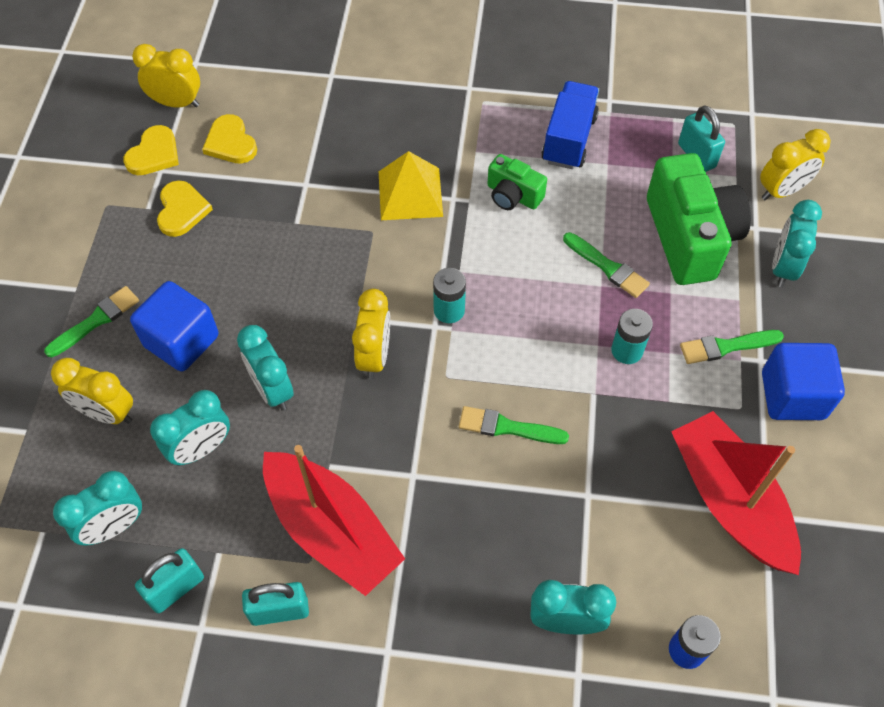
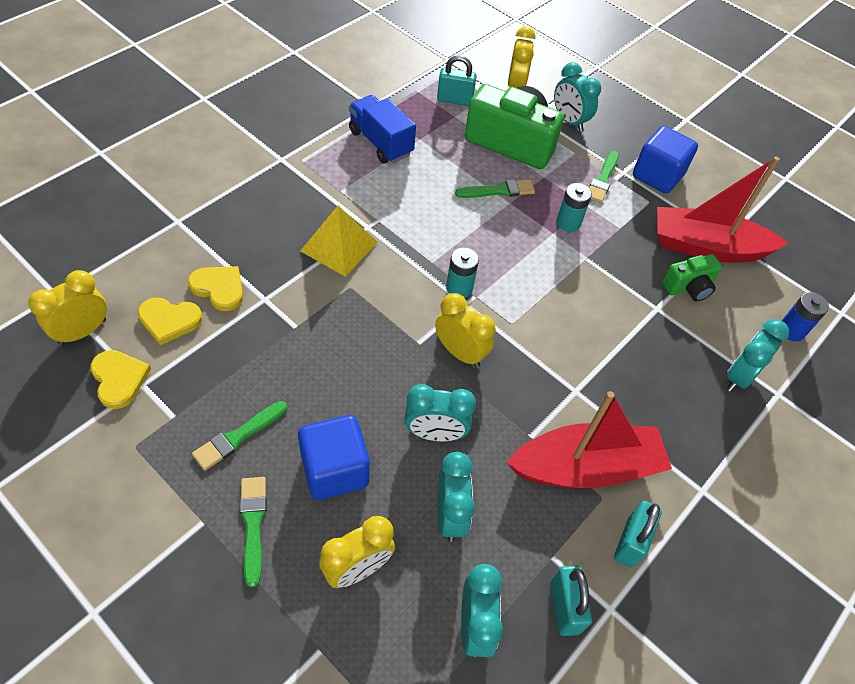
camera: 60 degrees left, 5 degrees down
yellow heart [157,180,213,237] -> yellow heart moved to [188,266,243,311]
green brush [459,406,569,444] -> green brush moved to [192,401,287,471]
green camera [487,154,547,210] -> green camera moved to [662,254,722,301]

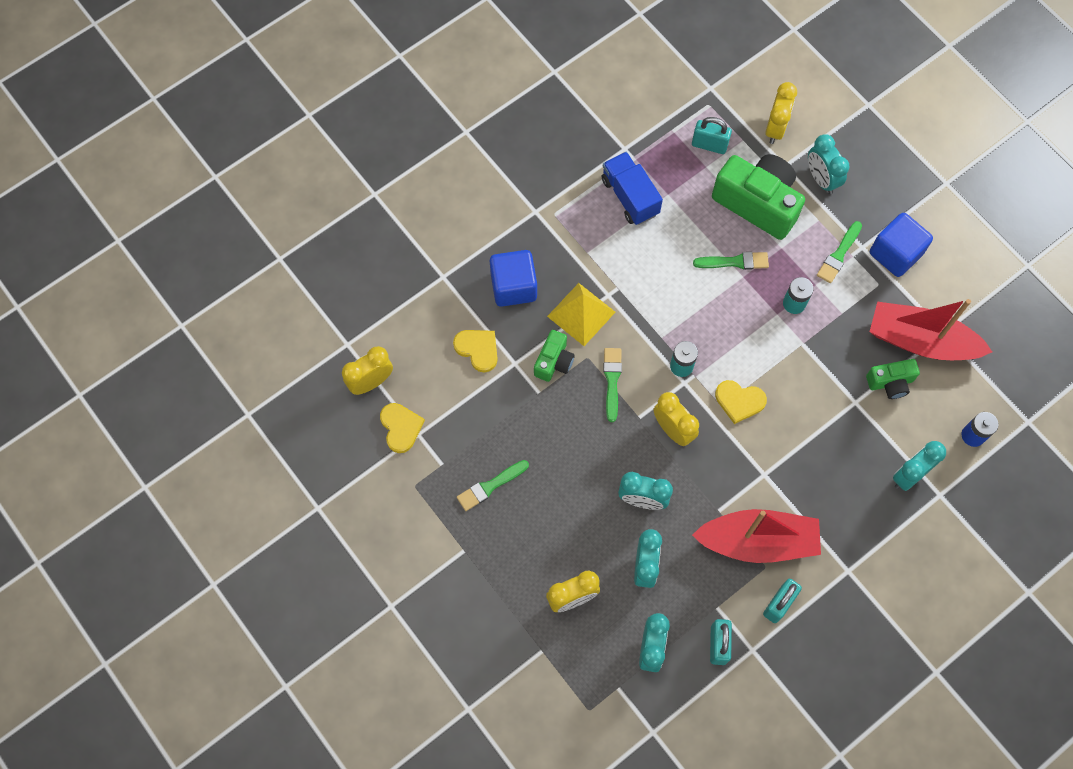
camera: 15 degrees right, 15 degrees up
yellow heart [138,298,203,345] -> yellow heart moved to [715,380,767,424]
green brush [240,477,267,587] -> green brush moved to [603,348,622,422]
blue cube [298,415,370,500] -> blue cube moved to [490,250,537,307]
none -> green camera [534,330,575,382]

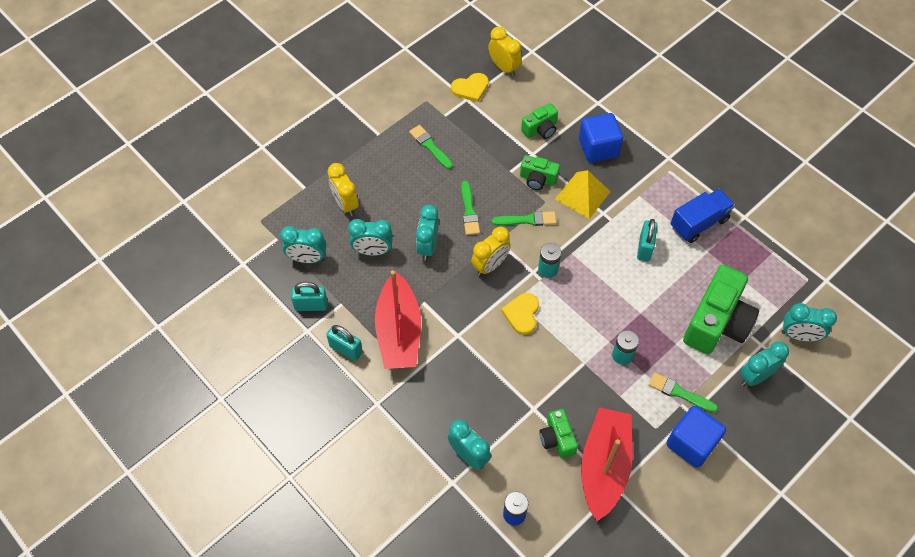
camera: 85 degrees right, 10 degrees down
yellow heart [453,330,498,373] -> green camera [521,103,558,139]
turquoise padlock [692,117,732,154] -> turquoise padlock moved to [637,219,657,262]
green brush [693,252,769,270] -> green brush moved to [461,181,480,235]
yellow clock [765,82,797,144] -> turquoise clock [781,303,837,341]

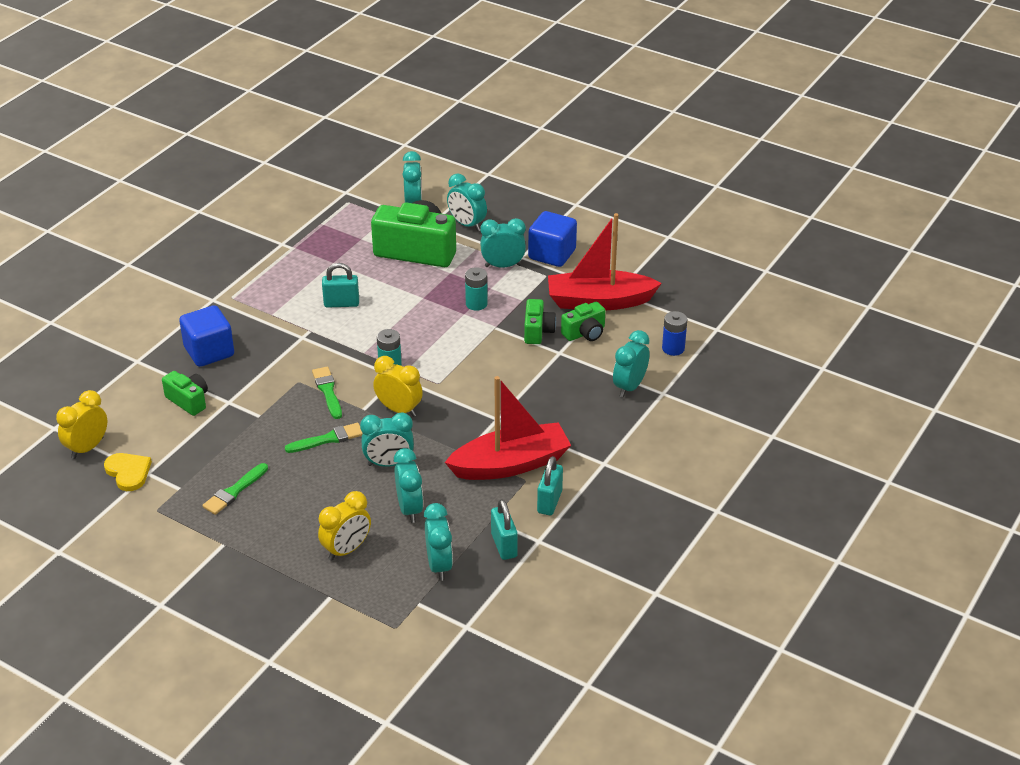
camera: 105 degrees left, 20 degrees down
yellow heart [501,293,539,335] -> none
green camera [520,155,560,190] -> green camera moved to [524,299,556,344]
yellow pyramid [555,170,611,219] -> none
green brush [648,372,718,413] -> turquoise clock [480,218,526,268]
blue truck [670,189,735,243] -> none

